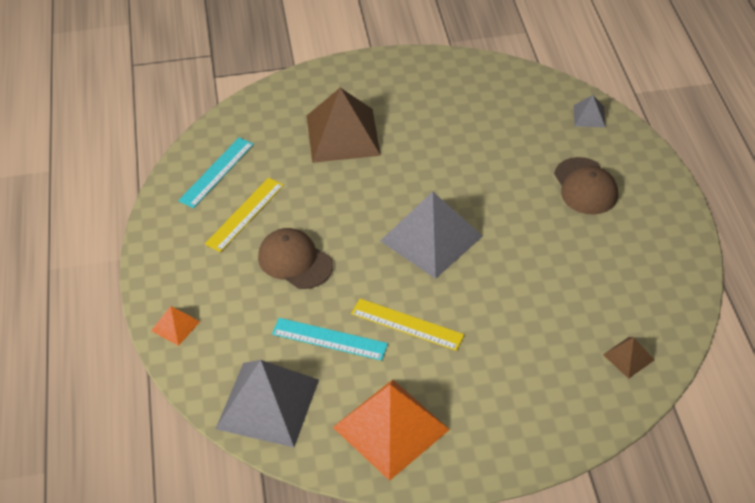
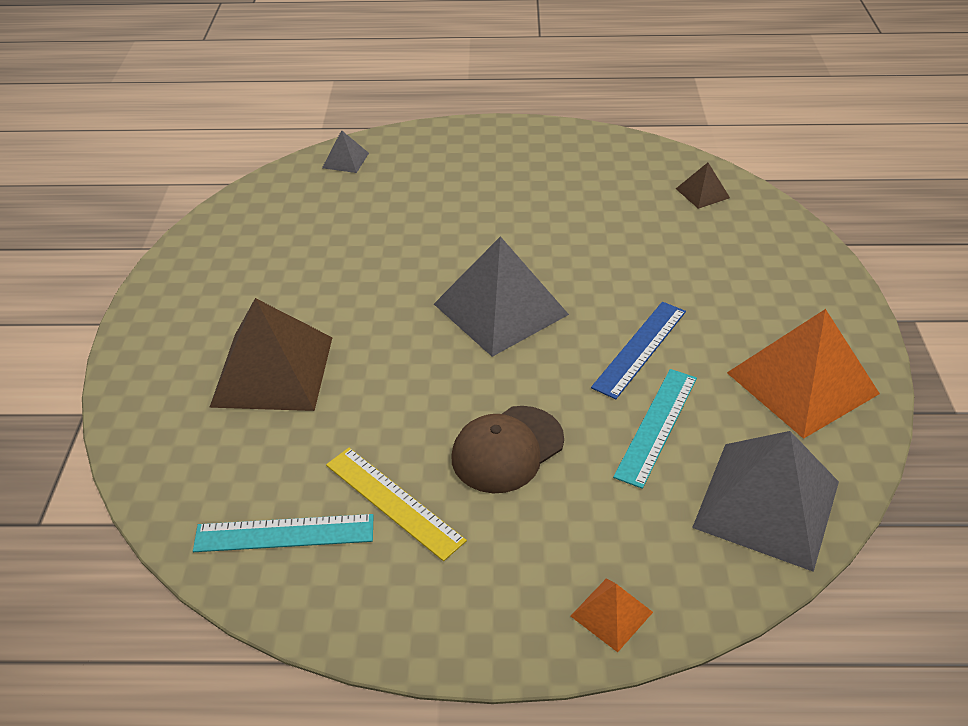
camera: 80 degrees left, 5 degrees down
turquoise ruler [178,137,254,208] -> turquoise ruler turned 45 degrees counterclockwise [193,514,374,552]
yellow ruler [351,299,464,351] -> blue ruler [591,302,686,399]
brown cap [554,157,618,215] -> none

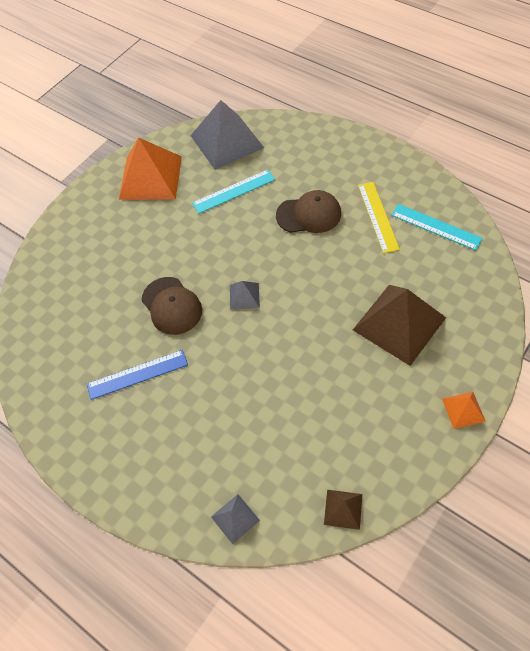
camera: 140 degrees left, 15 degrees up
grey pyramid [434,236,569,357] -> grey pyramid [230,281,260,310], size x0.46
orange pyramid [571,578,653,652] -> orange pyramid moved to [442,392,486,429]
blue ruler [591,302,686,399] -> blue ruler moved to [87,350,188,400]
brown pyramid [676,163,730,209] -> brown pyramid moved to [324,490,362,530]
none -> brown cap [142,277,202,335]

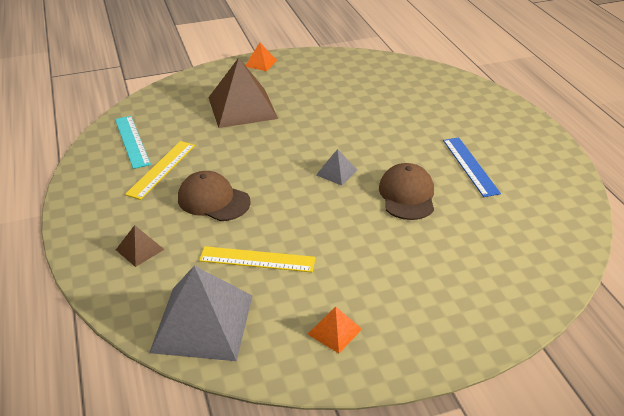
camera: 150 degrees left, 20 degrees down
blue ruler [87,350,188,400] -> blue ruler turned 60 degrees clockwise [443,137,501,197]
orange pyramid [119,137,182,200] -> orange pyramid [308,306,362,353], size x0.46
turquoise ruler [192,170,275,214] -> yellow ruler [199,246,315,272]
grey pyramid [211,494,260,544] -> none
brown pyramid [324,490,362,530] -> brown pyramid moved to [116,225,165,267]

